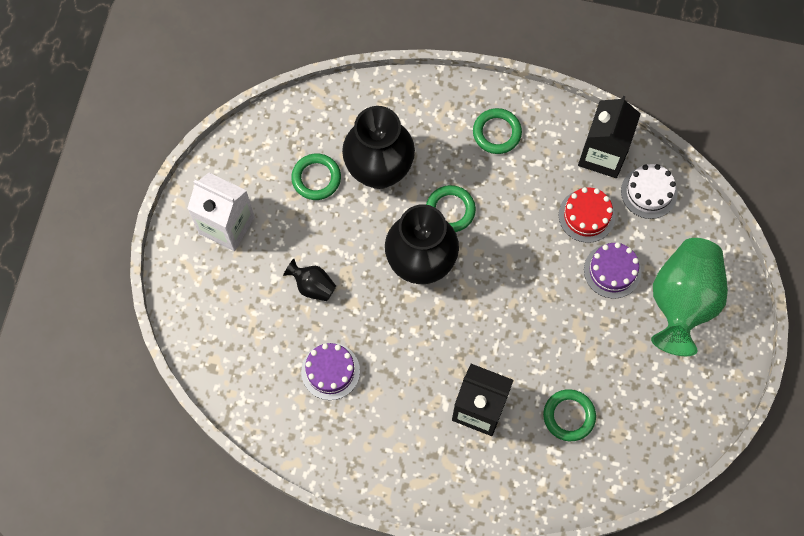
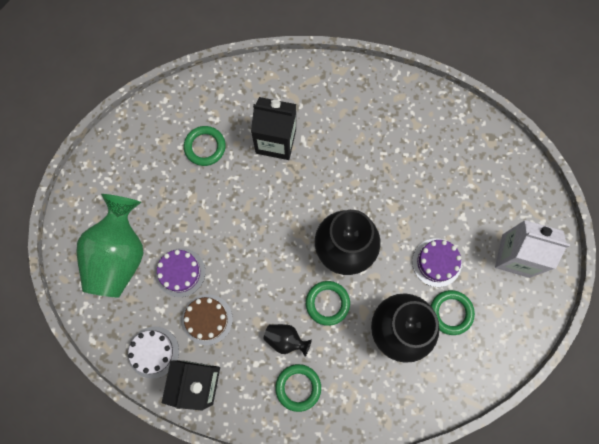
camera: 170 degrees right, 5 degrees up
black vase [283,259,336,301] -> black vase moved to [263,324,312,357]
purple cake [301,343,360,400] -> purple cake moved to [412,238,462,287]
red cake [559,187,615,243] -> brown cake [182,294,233,345]

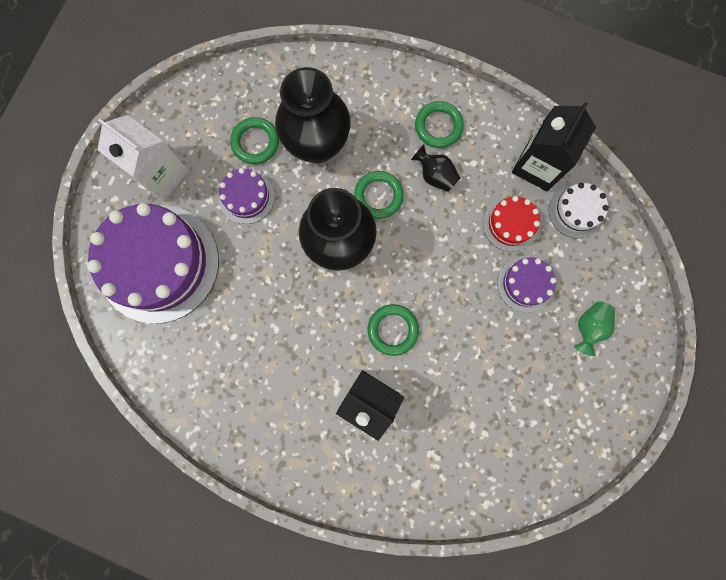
camera: 160 degrees left, 5 degrees up
green vase [76,194,144,298] -> green vase [574,302,615,356], size x0.46
brown cake [182,294,233,345] -> red cake [483,196,540,252]
green ring [184,126,226,166] -> green ring moved to [368,304,419,356]
none -> purple cake [87,203,219,323]

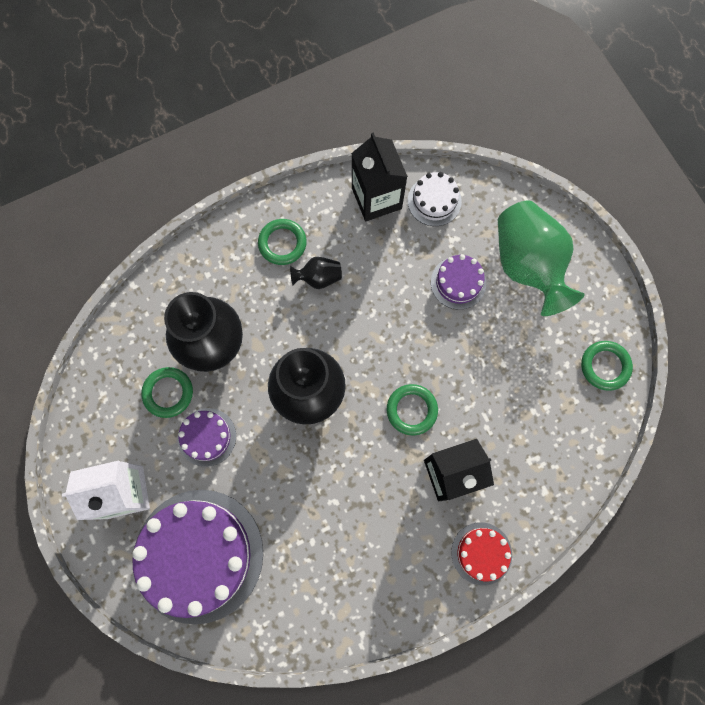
camera: 50 degrees left, 5 degrees down
green ring [354,171,404,219] -> green ring moved to [581,341,633,391]
red cake [483,196,540,252] -> red cake moved to [451,522,512,585]
green vase [574,302,615,356] -> green vase [498,200,585,316], size x2.18

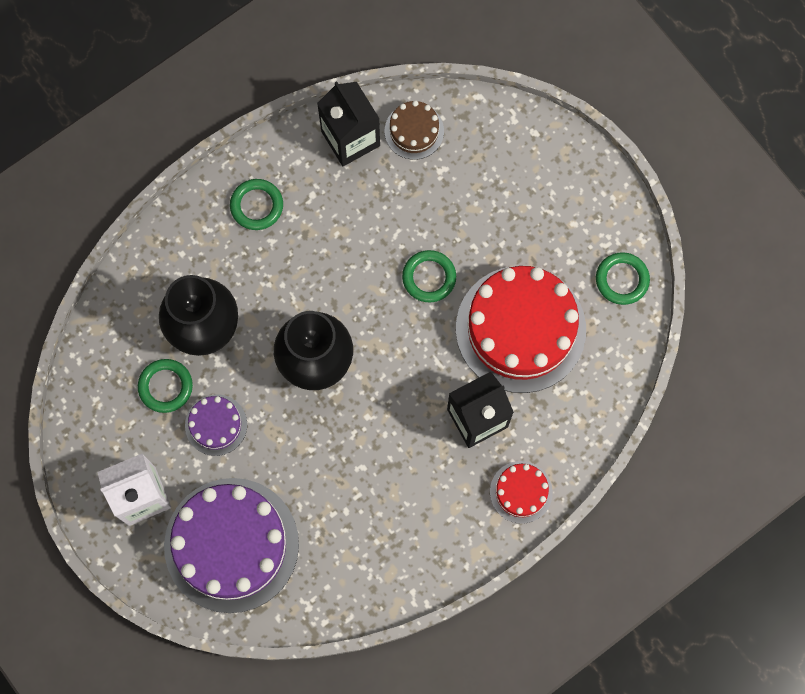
camera: 10 degrees left, 0 degrees up
black vase [290,257,342,289] -> none
green ring [387,384,438,435] -> green ring moved to [402,250,456,302]
white cake [408,172,462,226] -> brown cake [385,100,444,160]
purple cake [431,254,486,310] -> none
green vase [498,200,585,316] -> none
none -> red cake [456,266,586,393]

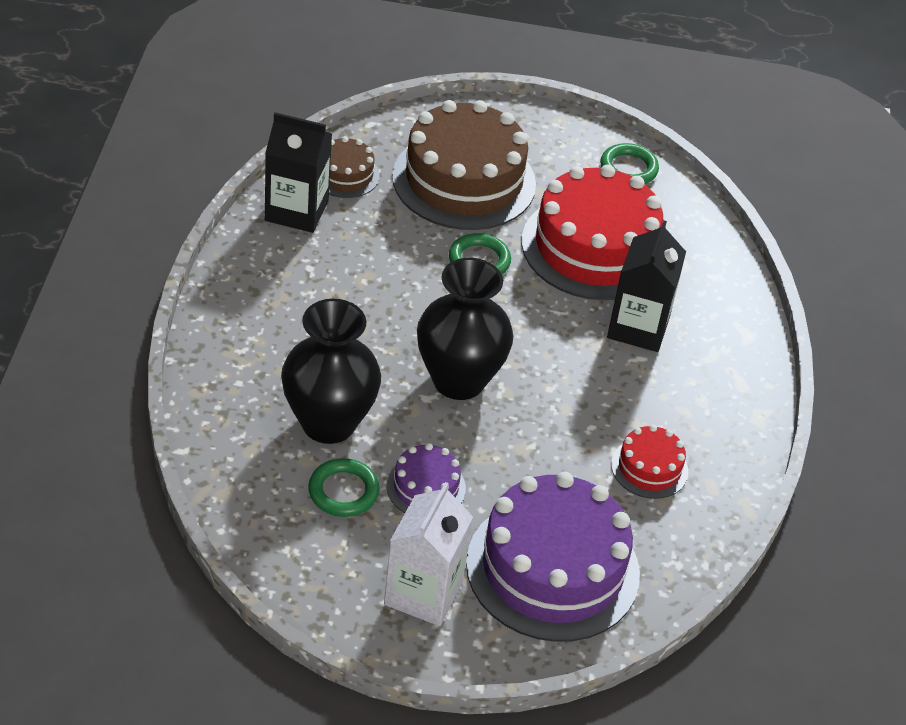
camera: 50 degrees left, 30 degrees down
green ring [230,179,283,230] -> none
red cake [490,461,553,524] -> red cake moved to [611,425,688,499]
none -> brown cake [392,100,536,230]

